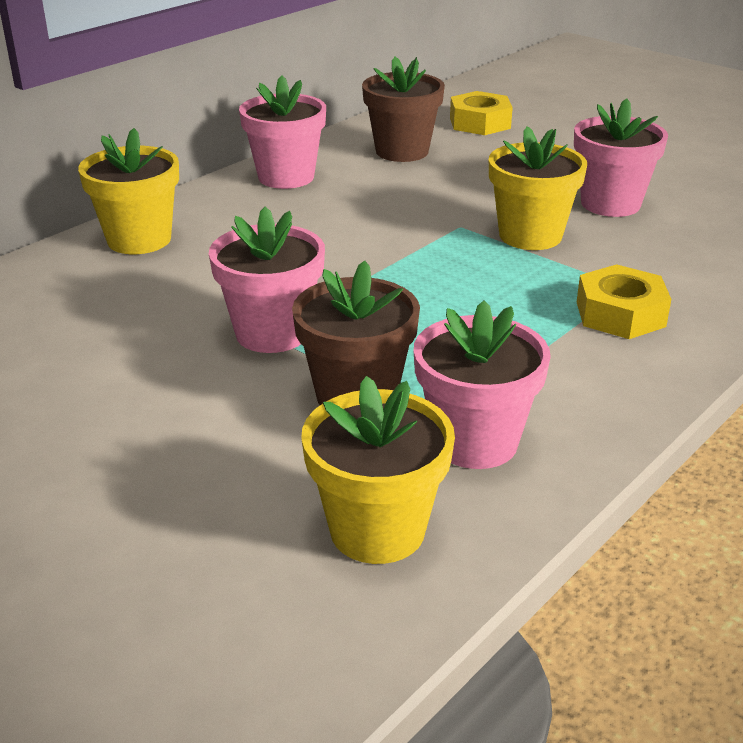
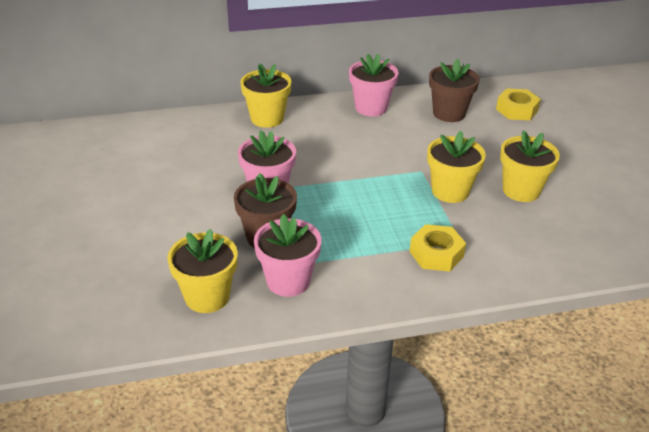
camera: 35 degrees right, 5 degrees up
pink flower pot [574,98,668,217] -> yellow flower pot [500,130,560,202]

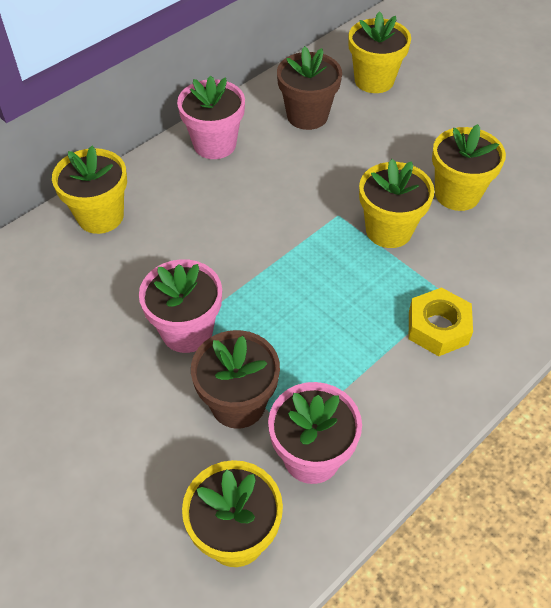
camera: 30 degrees left, 15 degrees up
yellow nut [496,89,541,120] -> yellow flower pot [349,11,411,93]

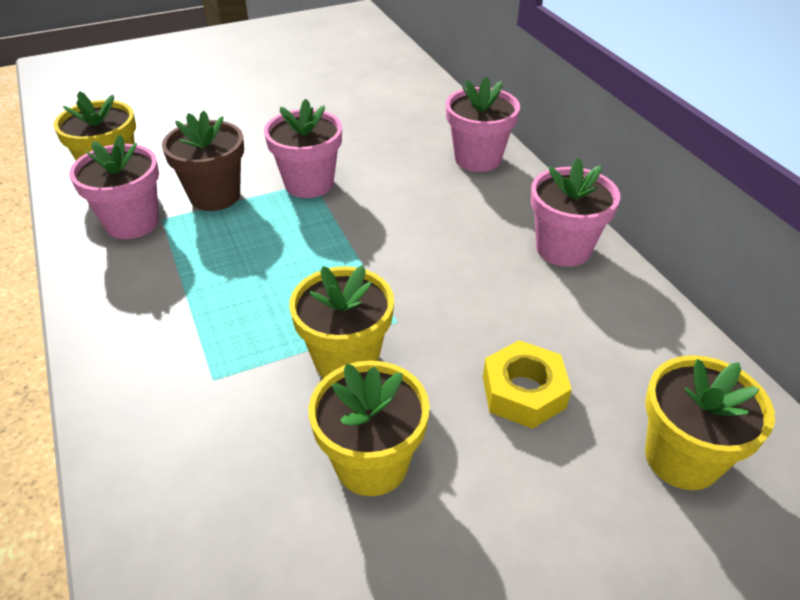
camera: 110 degrees right, 10 degrees down
yellow flower pot [52,146,127,234] -> pink flower pot [446,76,520,172]
brown flower pot [277,46,342,130] -> none
yellow nut [409,287,473,356] -> yellow nut moved to [483,340,572,429]

